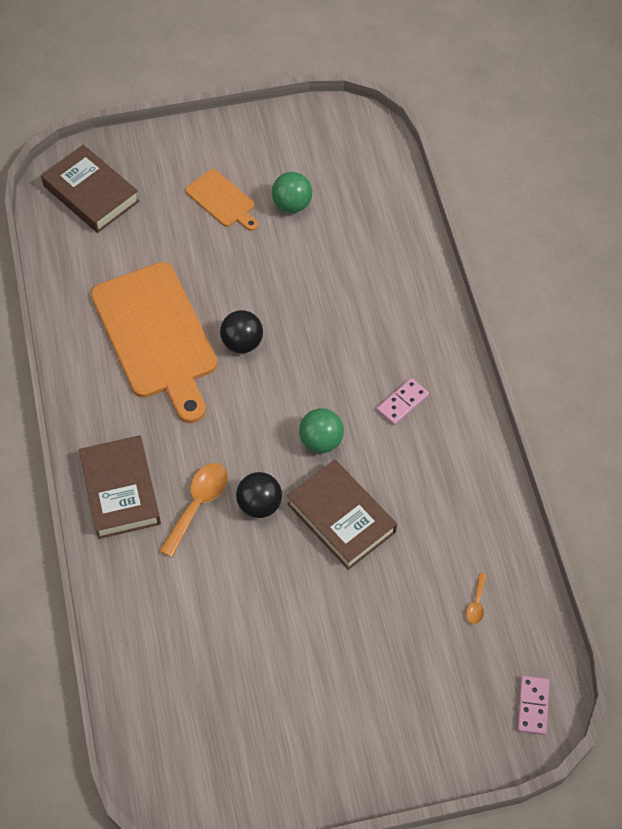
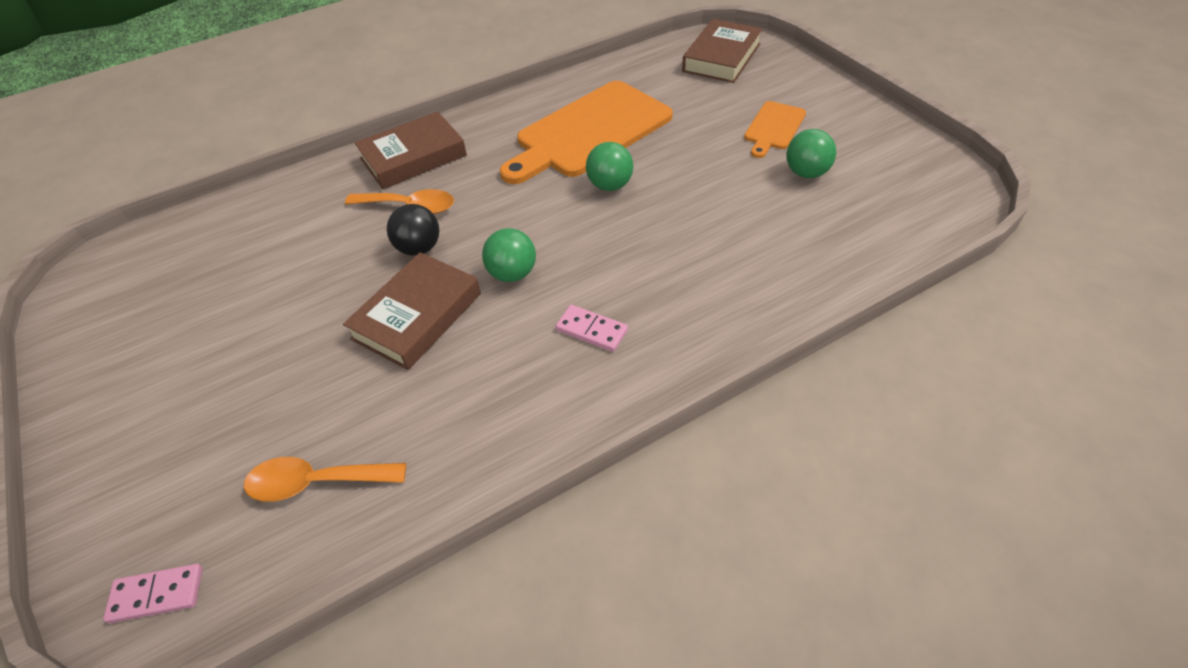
camera: 75 degrees right, 10 degrees down
black ball [220,310,263,353] -> green ball [586,142,633,191]
orange spoon [466,573,487,624] -> orange spoon [244,457,406,502], size x2.00

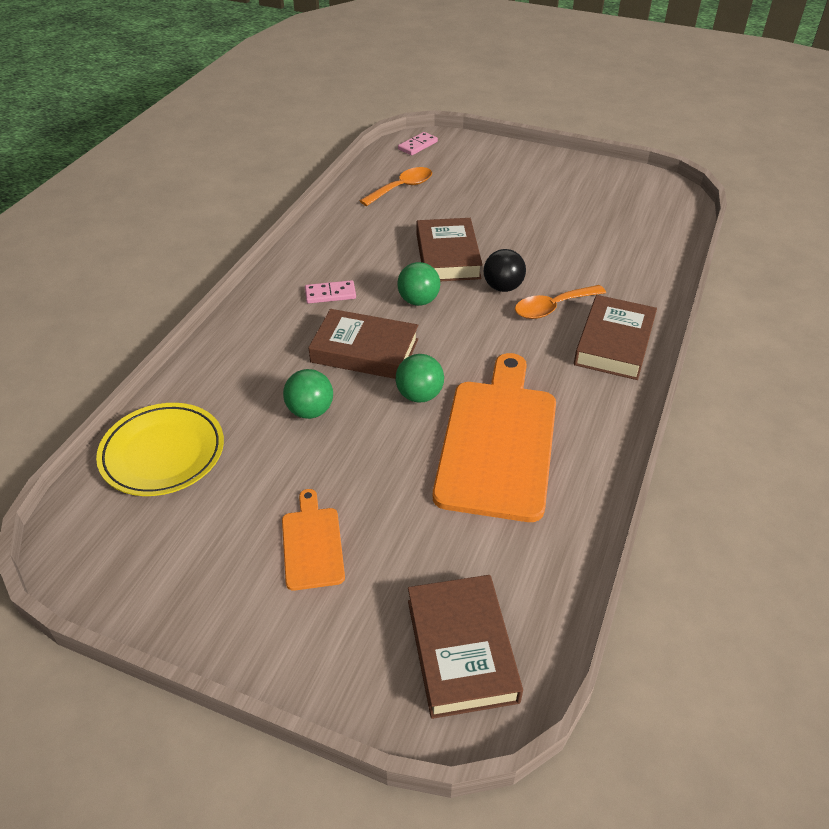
camera: 140 degrees right, 5 degrees down
green ball [786,129,836,178] -> green ball moved to [283,369,333,419]
none -> yellow plate [96,403,224,496]
none -> brown book [308,309,418,379]

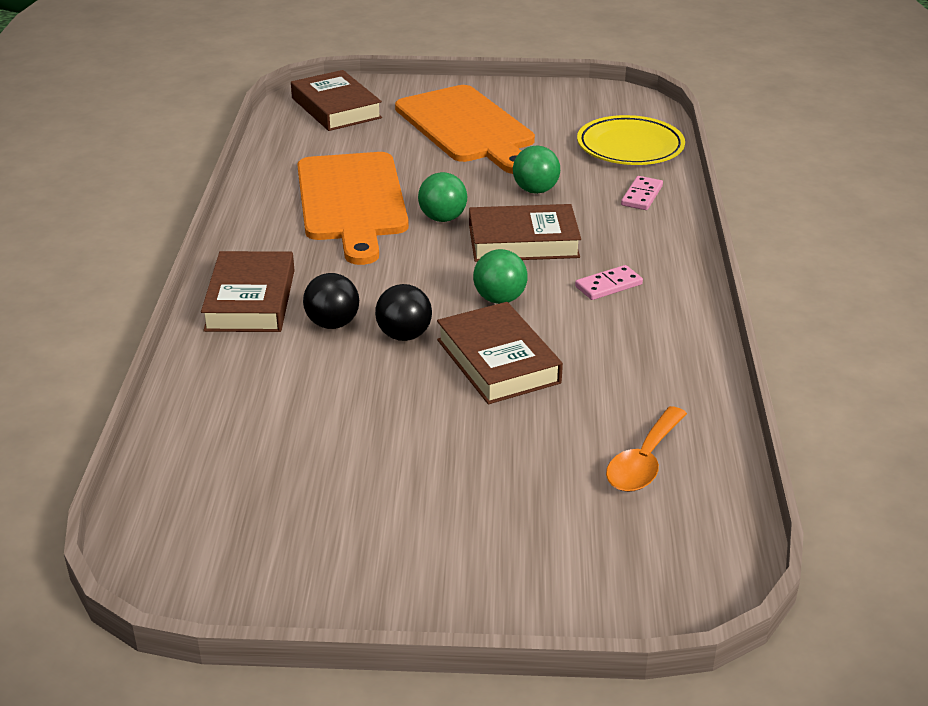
camera: 160 degrees right, 10 degrees down
orange cutting board [282,489,345,591] -> orange cutting board [395,85,535,174], size x2.07
pink domino [398,132,438,155] -> pink domino moved to [621,176,663,210]
orange spoon [515,285,606,319] -> black ball [303,273,359,329]

